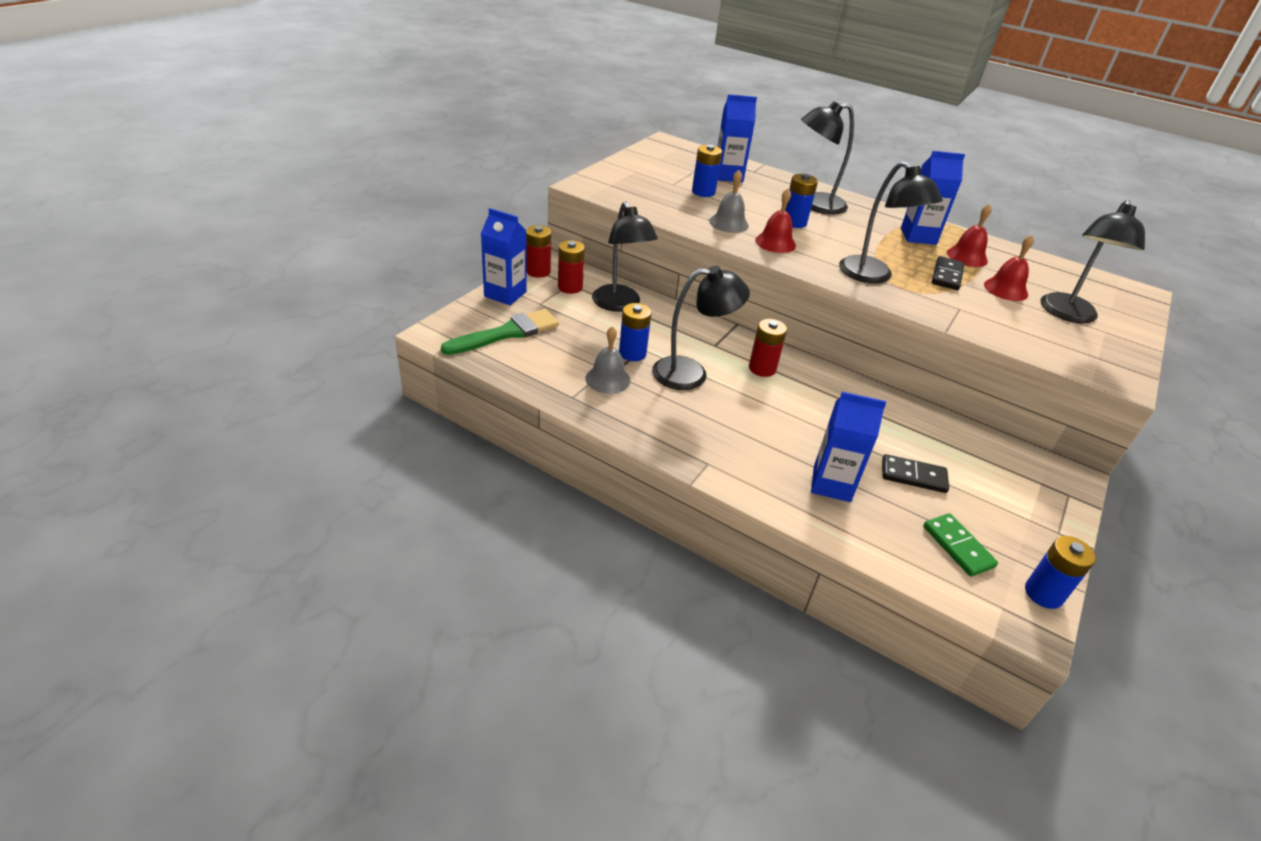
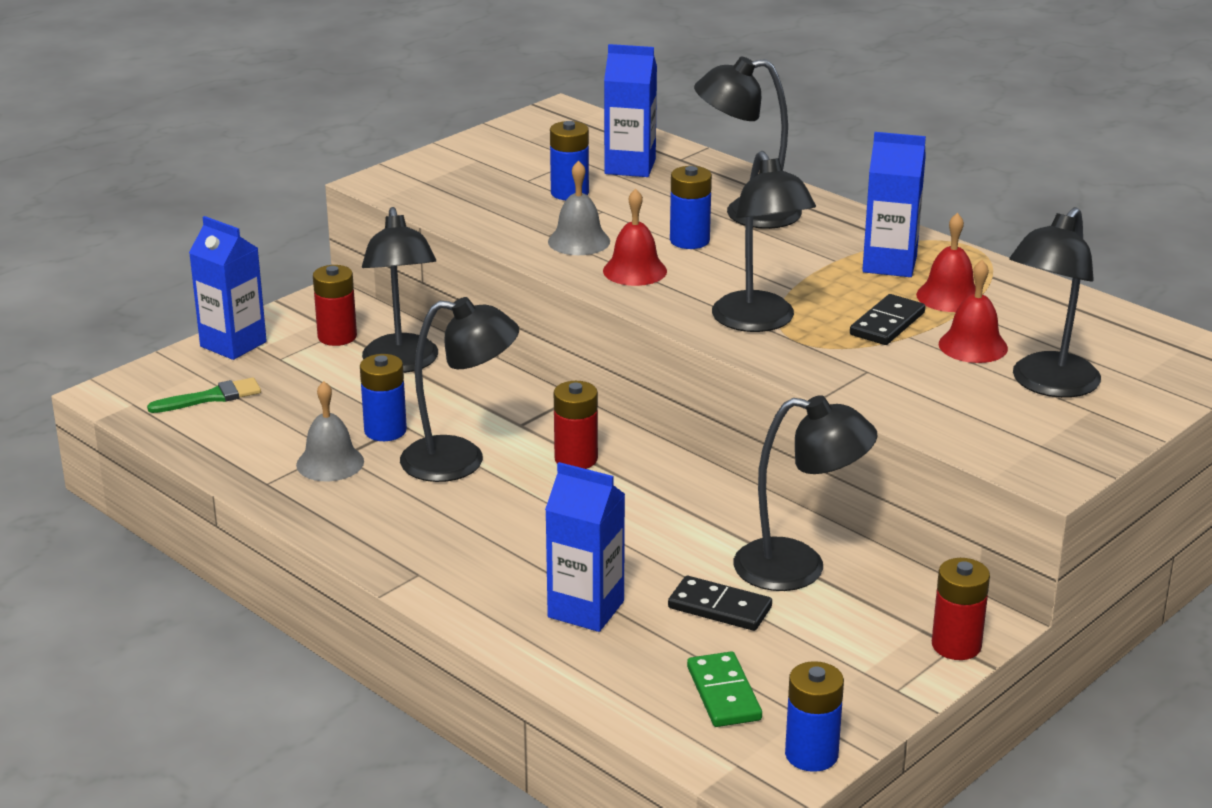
camera: 15 degrees right, 10 degrees down
green brush [441,309,559,355] -> green brush [147,377,261,413], size x0.62
red battery [526,225,551,278] -> red battery moved to [932,558,990,660]
none -> black lamp [734,395,878,591]

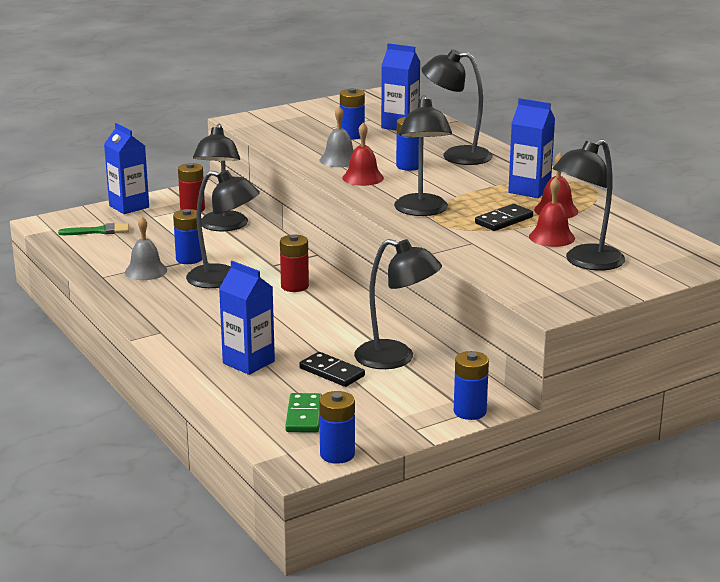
camera: 15 degrees right, 5 degrees down
red battery [932,558,990,660] -> blue battery [454,351,489,420]

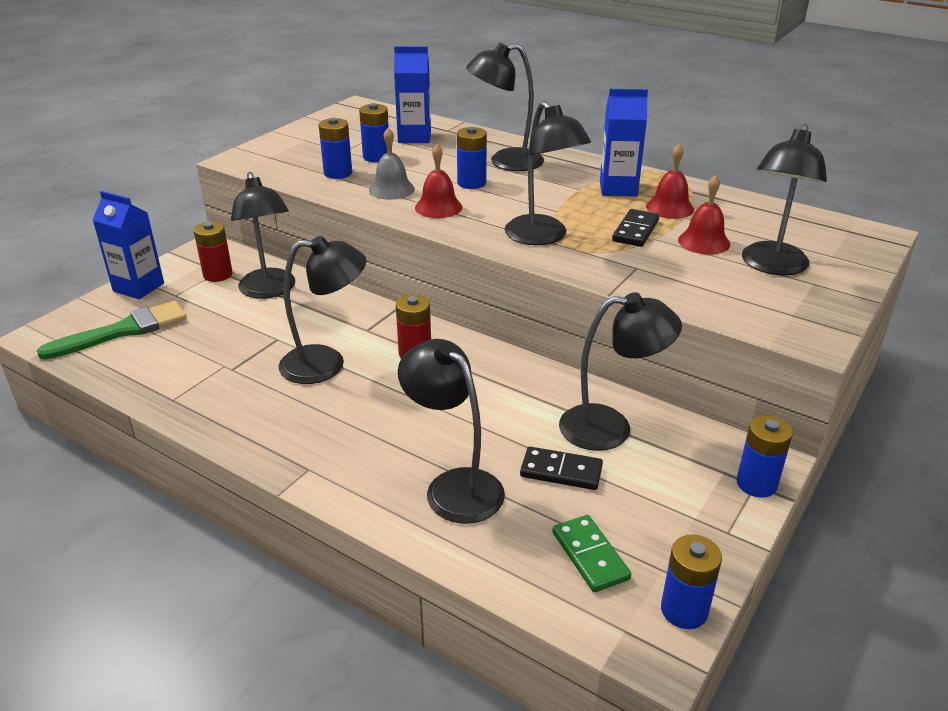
camera: 25 degrees left, 10 degrees up
green brush [58,223,129,235] -> green brush [37,301,187,360], size x1.62
grey bell [125,217,167,280] -> none
blue battery [173,209,202,264] -> blue battery moved to [319,118,352,179]
blue carton [219,261,275,375] -> black lamp [398,339,505,524]

